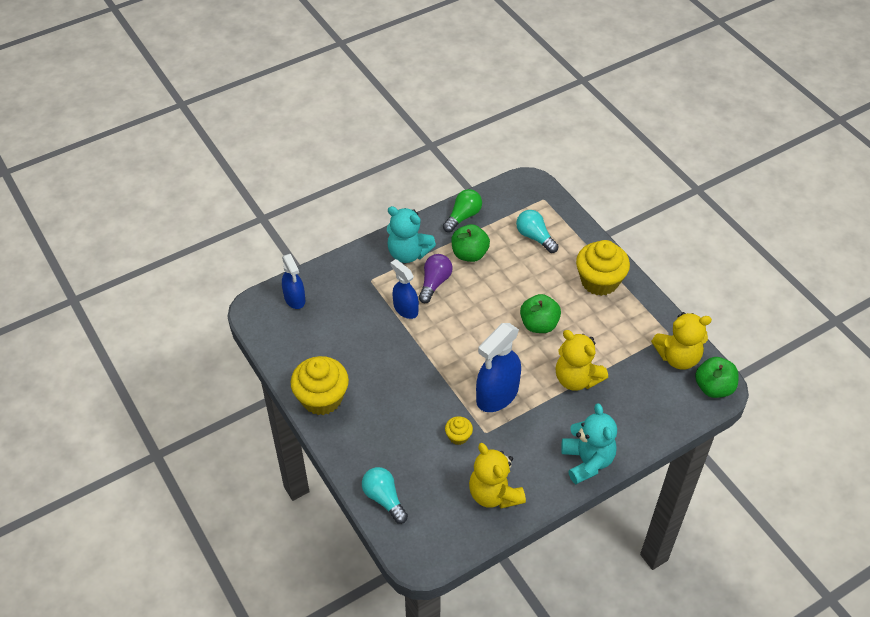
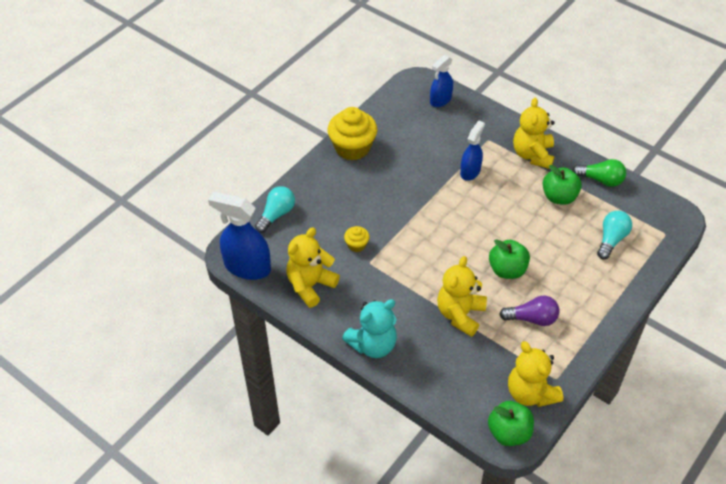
camera: 70 degrees right, 0 degrees up
turquoise teddy bear [387,206,436,263] -> yellow teddy bear [513,98,555,169]
purple light bulb [419,254,453,303] -> purple light bulb moved to [499,296,559,326]
blue spray bottle [476,323,521,412] -> blue spray bottle moved to [208,192,271,280]
yellow cupcake [576,240,630,296] -> none

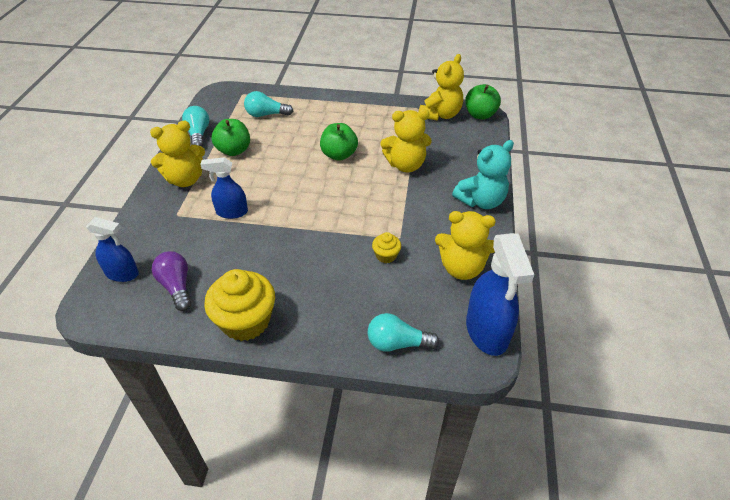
camera: 120 degrees left, 5 degrees down
turquoise teddy bear [342,299,397,358] -> turquoise teddy bear turned 120 degrees clockwise [452,140,514,209]
purple light bulb [499,296,559,326] -> purple light bulb moved to [152,251,191,311]
green light bulb [572,159,626,187] -> turquoise light bulb [182,106,209,147]

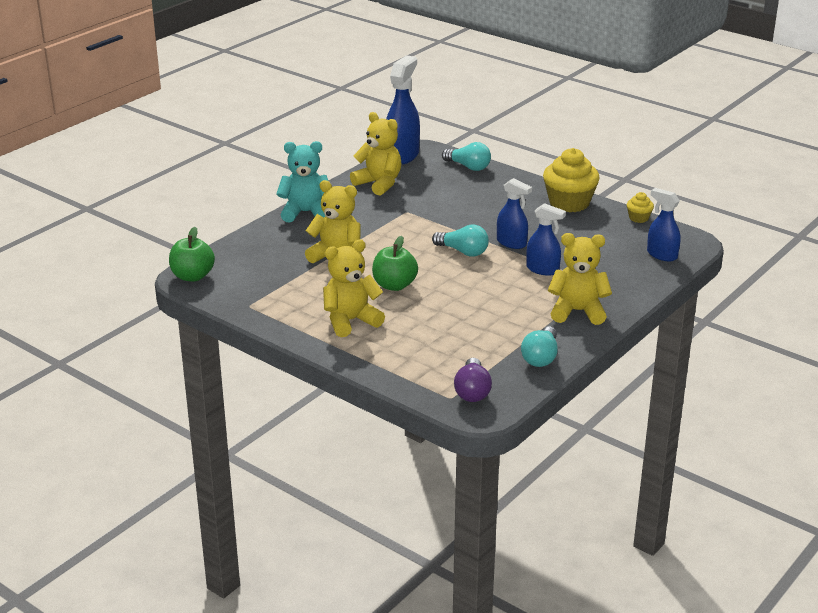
camera: 150 degrees left, 15 degrees down
purple light bulb [152,251,191,311] -> purple light bulb moved to [454,358,492,402]
green apple [212,119,250,156] -> none
turquoise light bulb [244,91,293,117] -> turquoise light bulb moved to [432,224,489,257]
yellow cupcake [372,232,401,263] -> yellow cupcake moved to [627,192,654,223]
yellow teddy bear [419,54,464,121] -> yellow teddy bear moved to [323,239,385,337]
none -> blue spray bottle [497,178,532,249]

